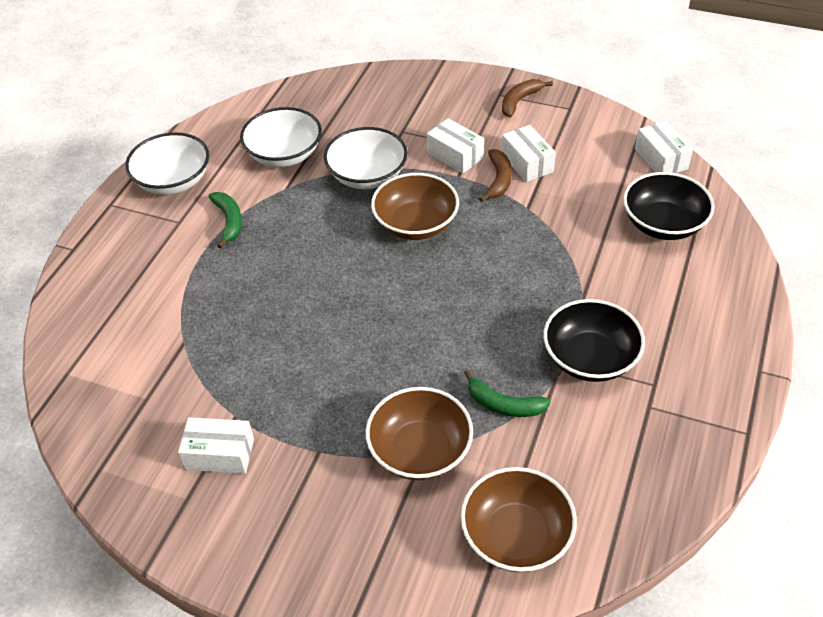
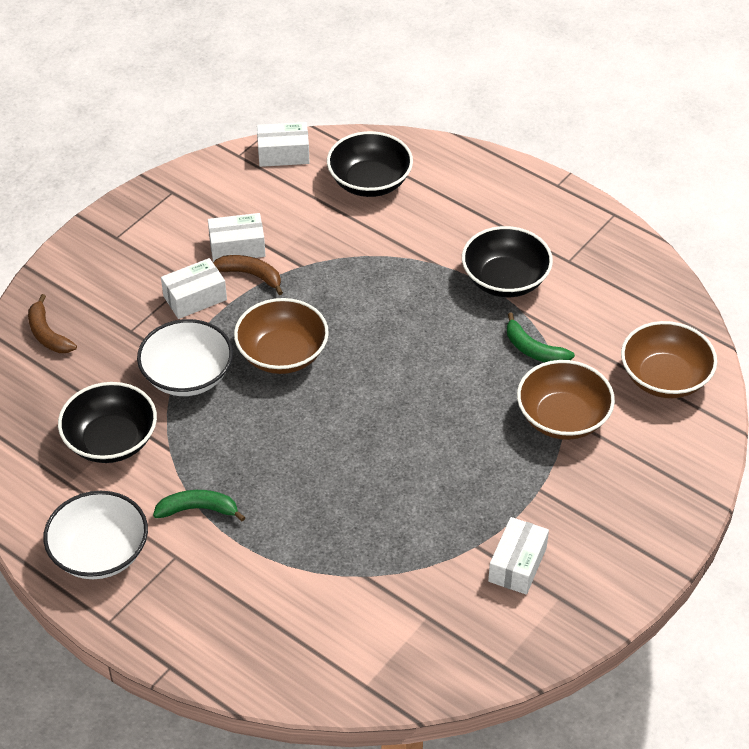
camera: 75 degrees left, 0 degrees up
white bowl [240,107,322,167] -> black bowl [58,382,157,463]
green banana [464,370,551,417] -> green banana turned 90 degrees clockwise [507,312,575,362]
brown banana [502,79,553,117] -> brown banana moved to [28,294,77,353]

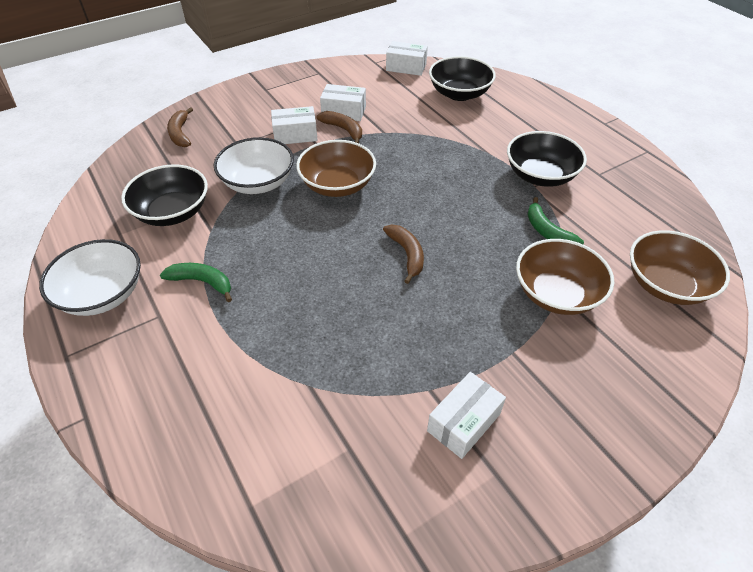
camera: 20 degrees right, 0 degrees up
none -> brown banana [383,225,424,284]

